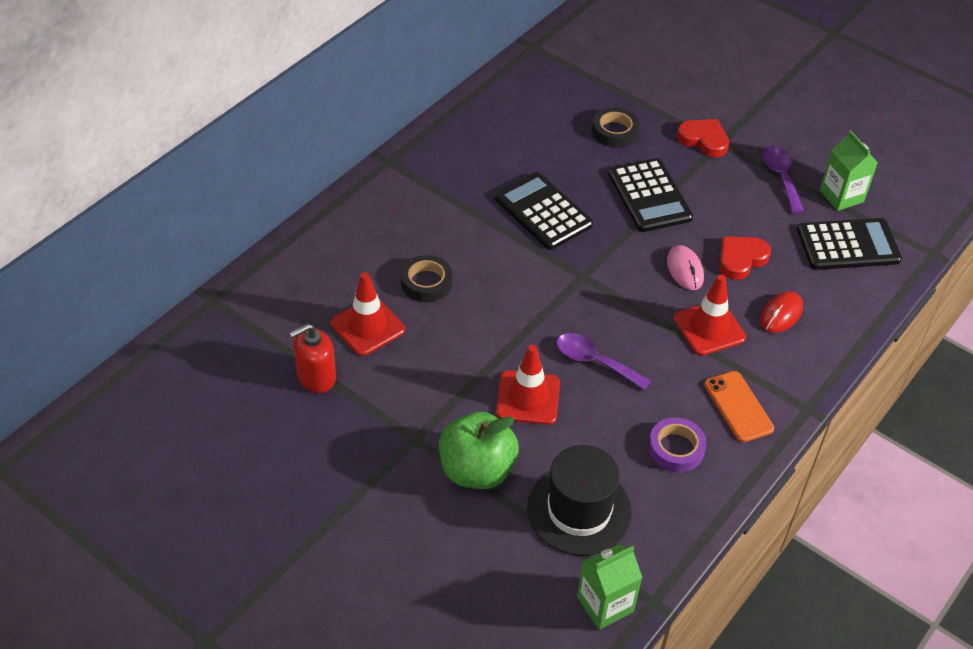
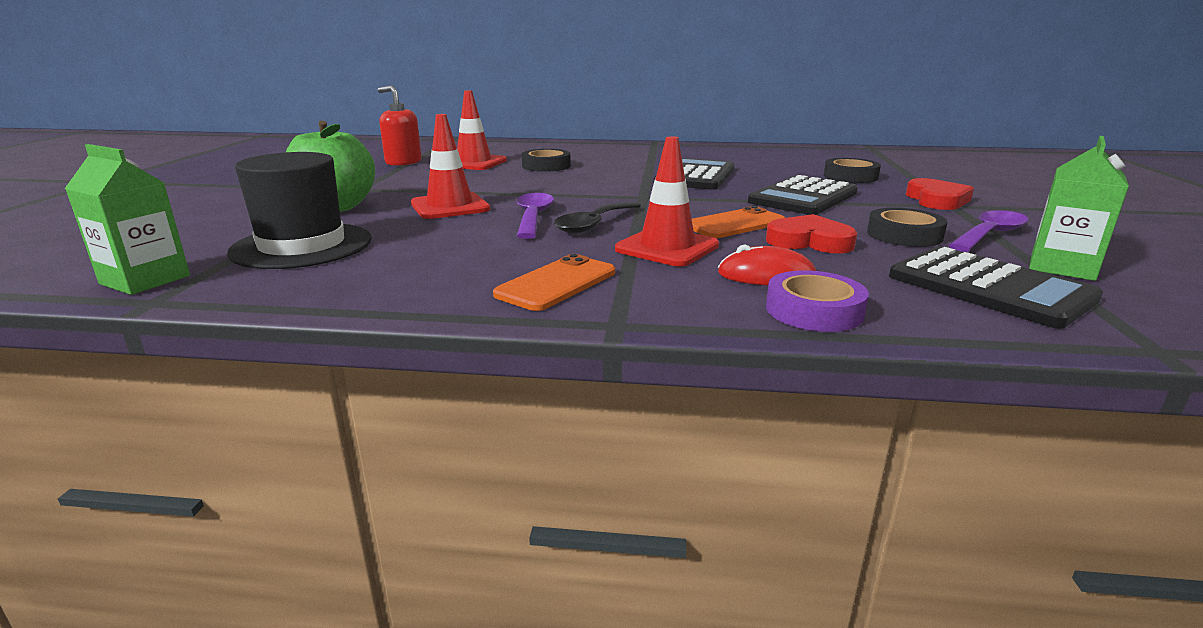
camera: 60 degrees right, 25 degrees down
purple tape [648,417,707,472] -> purple tape moved to [766,270,869,332]
pink mouse [667,245,704,290] -> orange phone [692,206,785,238]
none -> black spoon [554,202,641,233]
none -> black tape [867,208,947,247]

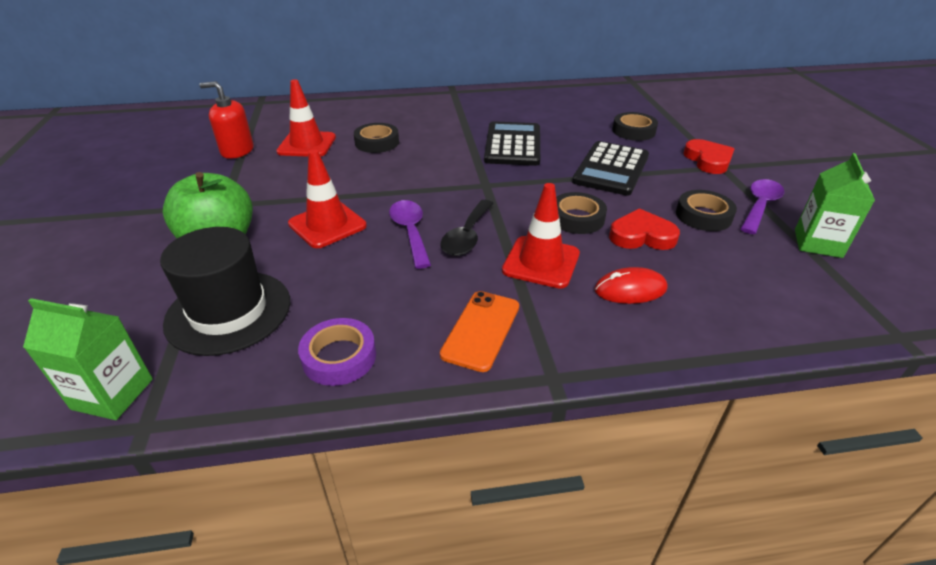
camera: 15 degrees left, 15 degrees up
orange phone [692,206,785,238] -> black tape [556,192,607,234]
purple tape [766,270,869,332] -> purple tape moved to [298,318,376,386]
black calculator [889,246,1103,329] -> none

